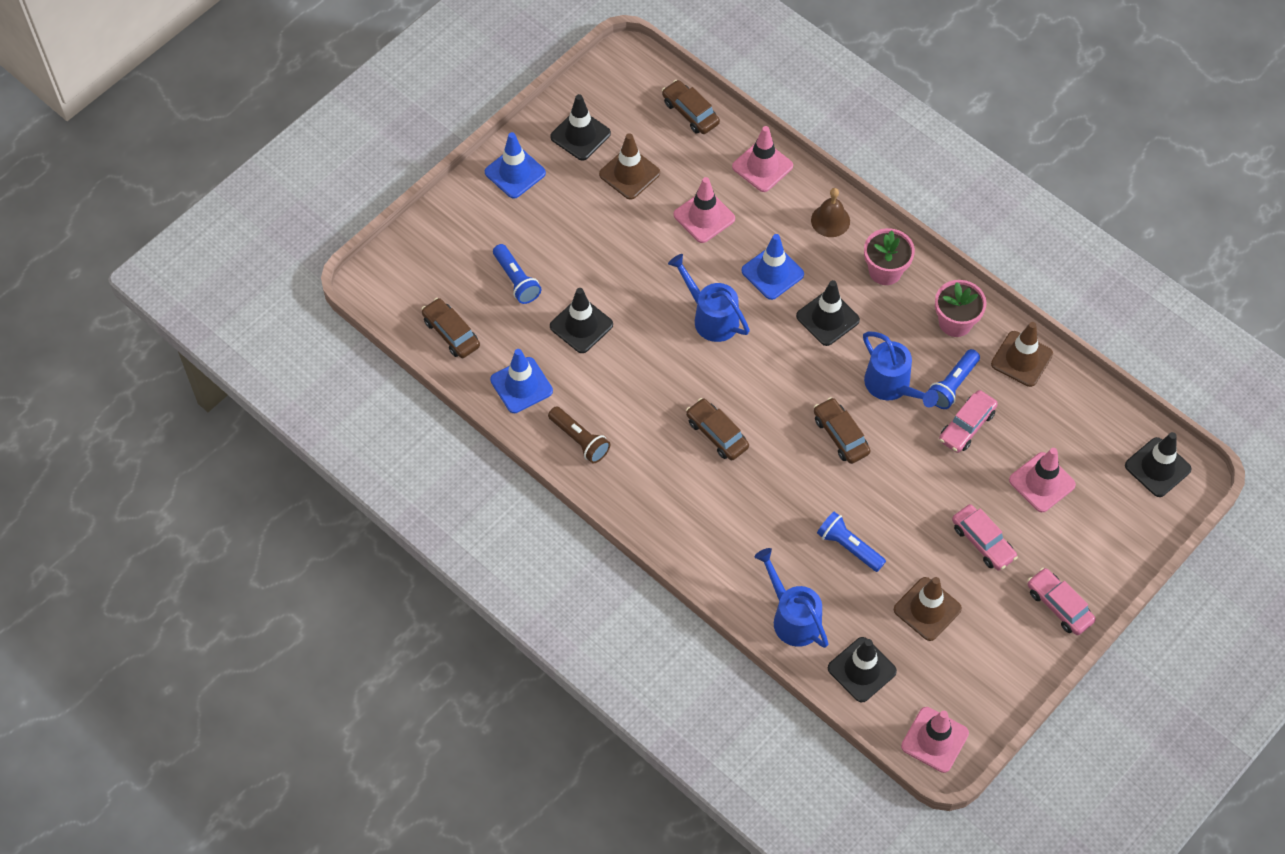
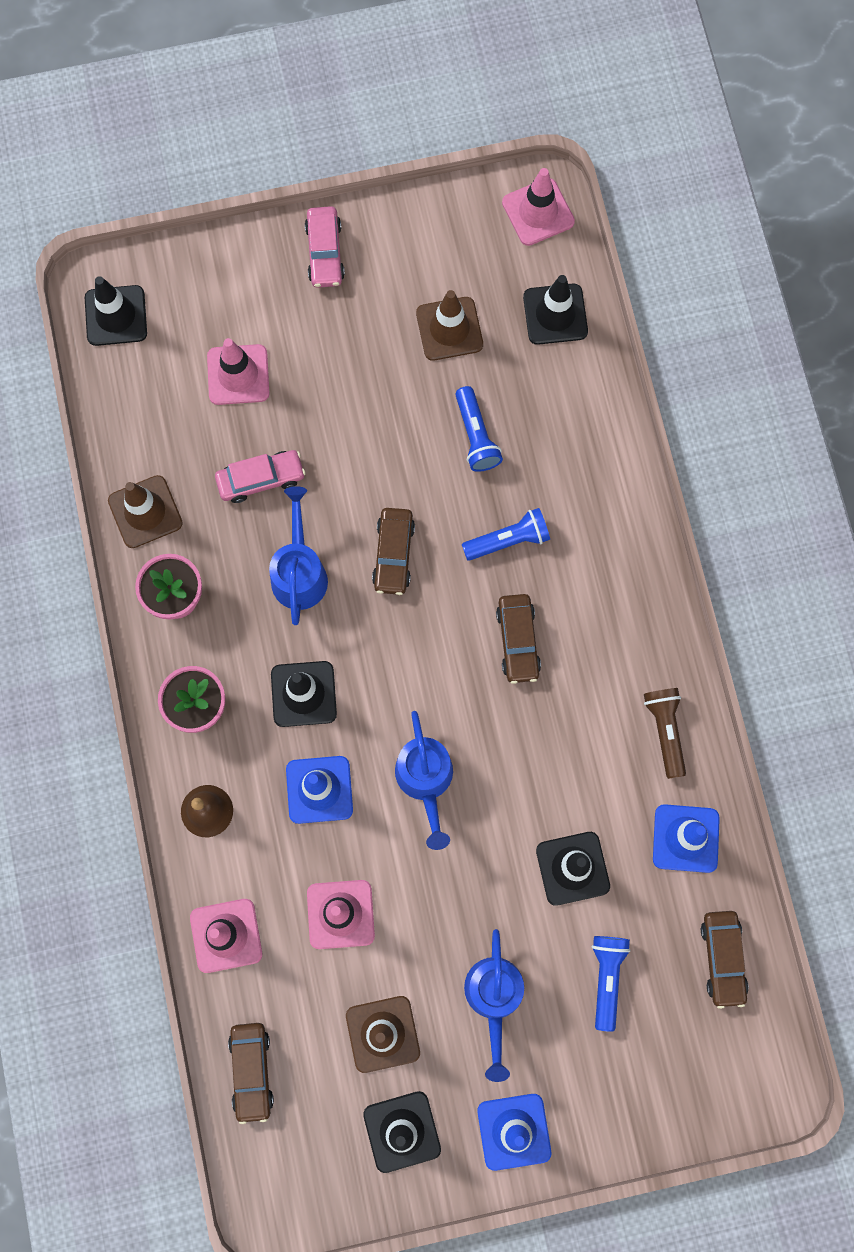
camera: 145 degrees left, 15 degrees up
blue watering can [754,548,829,648] -> blue watering can moved to [464,929,524,1082]
blue flashlight [928,349,980,409] -> blue flashlight moved to [462,508,550,561]
pink car [952,504,1018,571] -> none

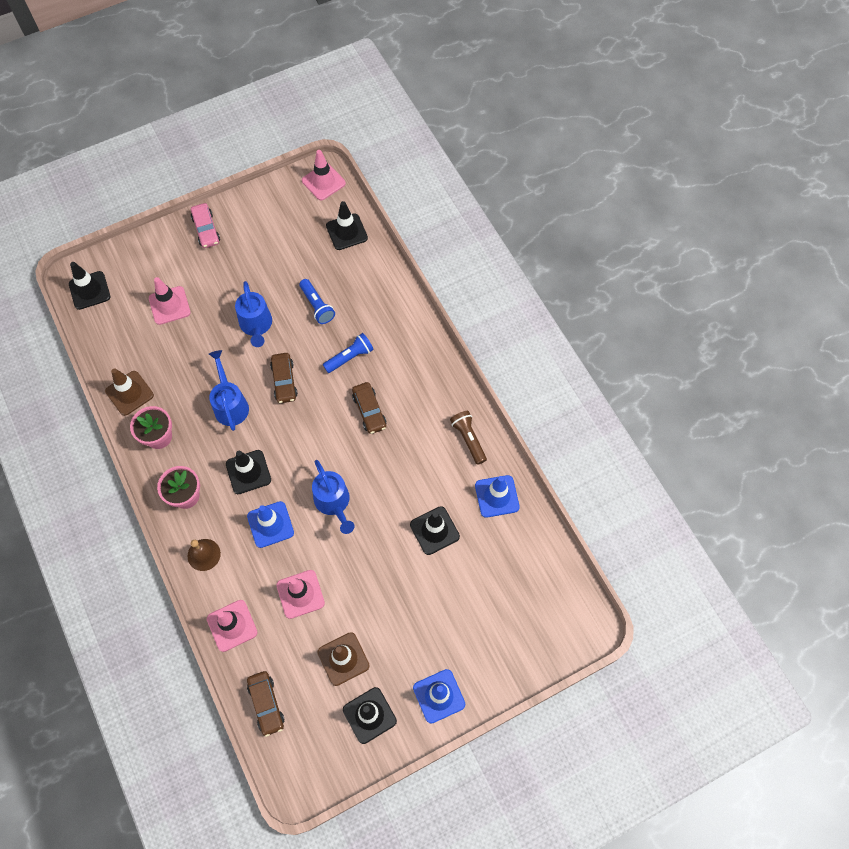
camera: 15 degrees left, 10 degrees down
pink car [215,450,306,503] -> none
brown traffic cone [416,290,483,361] -> none
blue watering can [464,929,524,1082] -> blue watering can moved to [235,281,272,347]
blue flashlight [592,936,631,1032] -> none
brown car [701,911,749,1009] -> none

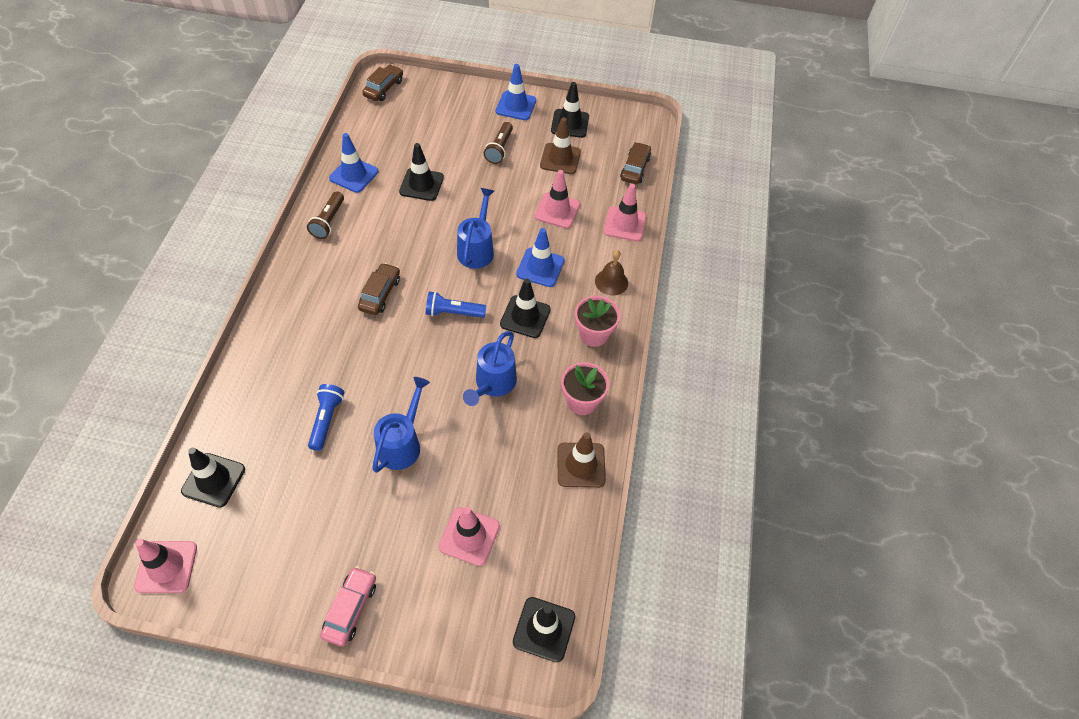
camera: 145 degrees left, 10 degrees down
brown car [270,353,298,403] -> brown car moved to [362,64,403,101]
blue flashlight [323,333,374,373] -> blue flashlight moved to [426,291,486,318]
none -> brown flashlight [484,122,513,164]

